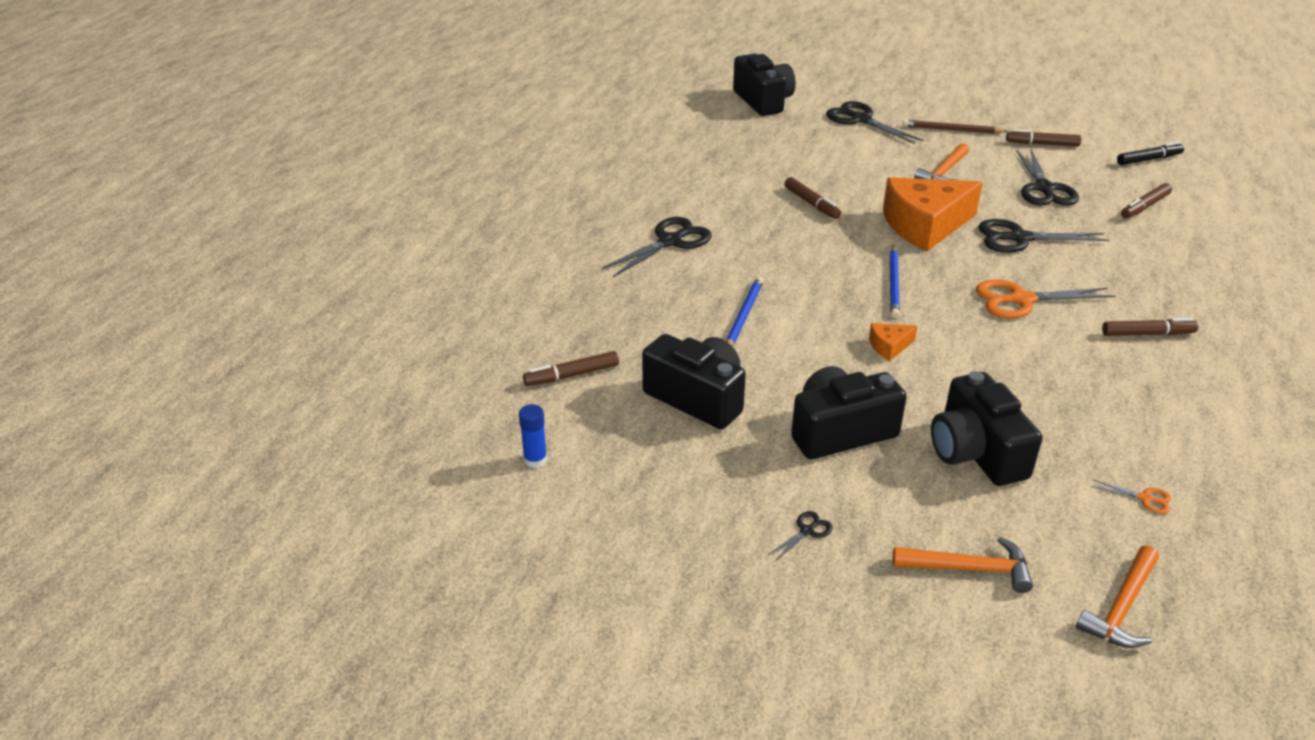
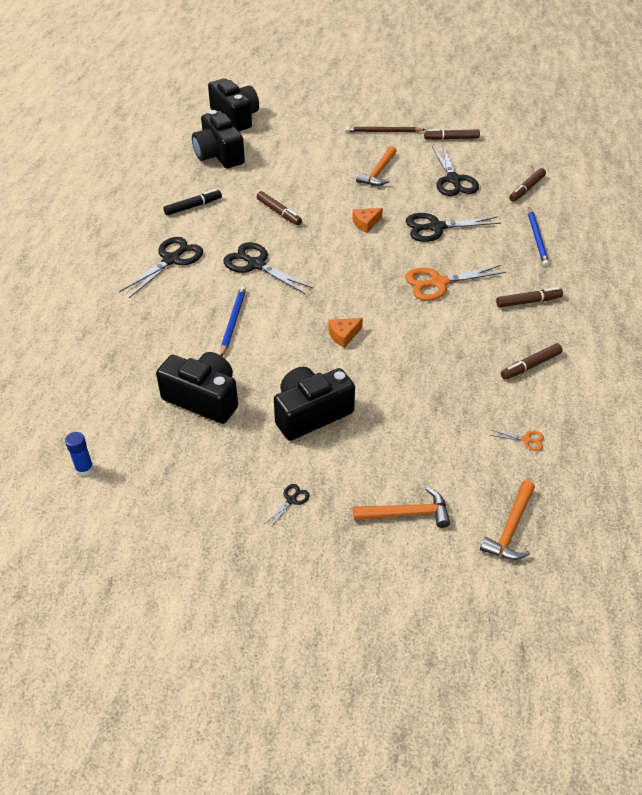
camera: 10 degrees left, 10 degrees up
brown marker [523,351,619,386] -> brown marker moved to [501,343,563,380]
black scissors [826,101,923,144] -> black scissors moved to [223,242,313,294]
orange cheese [883,177,983,251] -> orange cheese [352,208,383,233], size x0.42
blue pencil [890,245,900,318] -> blue pencil moved to [528,207,549,266]
black camera [931,371,1043,486] -> black camera moved to [192,110,245,168]
black marker [1117,142,1184,165] -> black marker moved to [163,189,222,215]

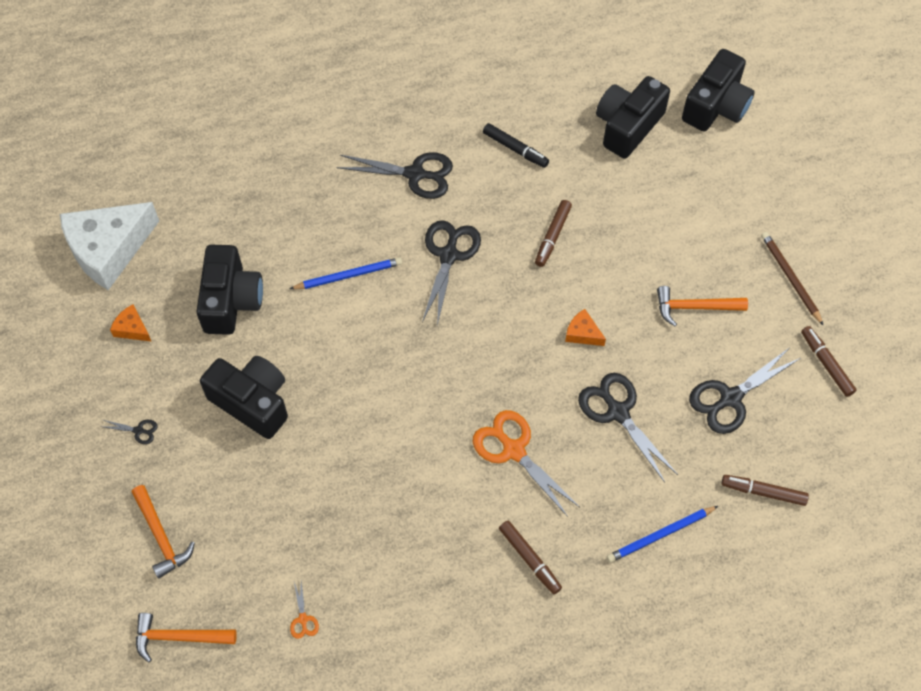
camera: 65 degrees right, 15 degrees up
blue glue stick [65,432,94,476] -> white cheese [60,202,159,290]
orange cheese [328,318,363,348] -> orange cheese moved to [110,304,152,342]
brown marker [501,343,563,380] -> none

